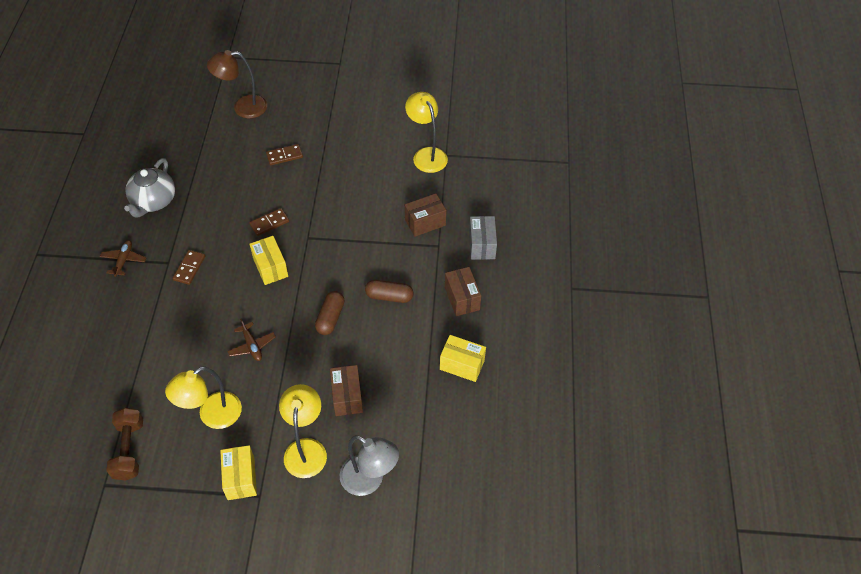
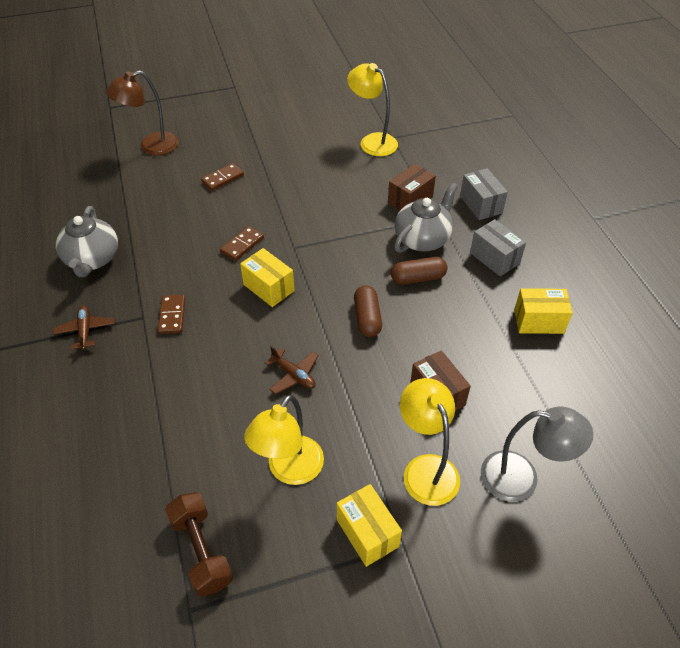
camera: 20 degrees left, 5 degrees down
brown box [445,267,481,316] -> grey box [470,219,526,276]
none -> grey teapot [394,182,458,253]

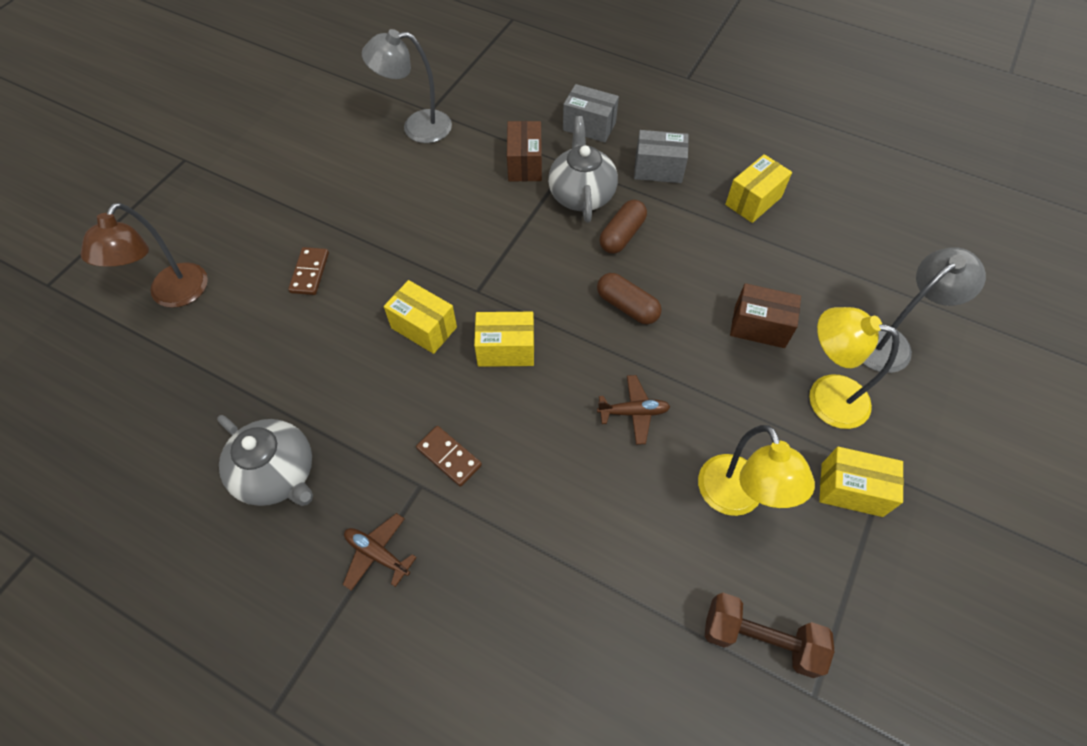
camera: 45 degrees left, 10 degrees up
brown domino [220,226,264,261] -> yellow box [384,280,457,354]
yellow lamp [347,63,398,156] -> grey lamp [362,29,452,143]

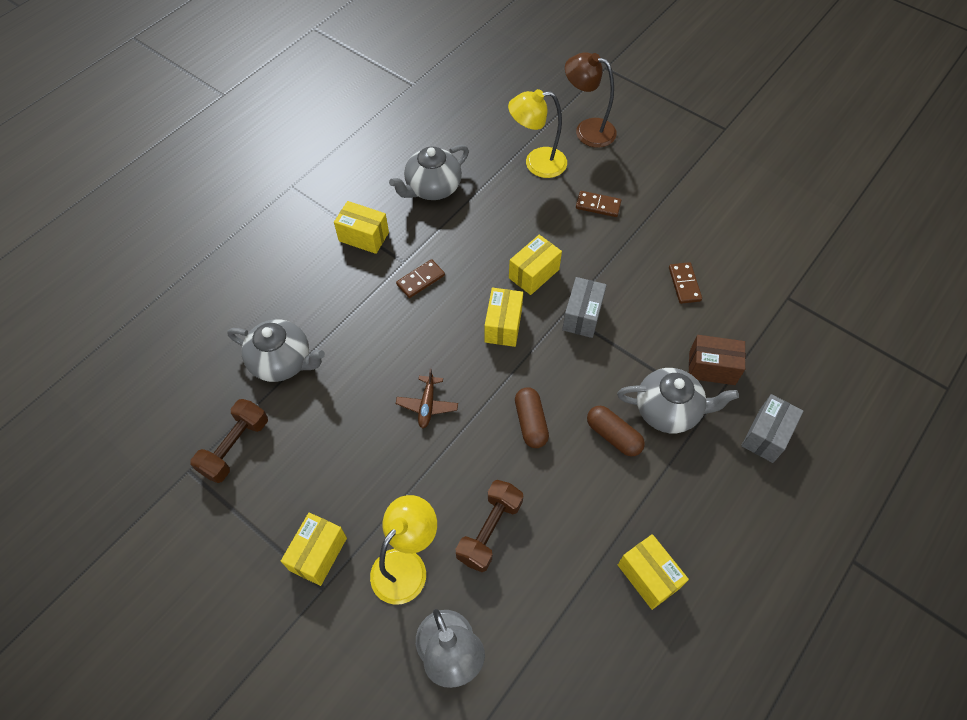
camera: 100 degrees right, 0 degrees up
brown plane [343,513,417,591] -> yellow box [334,201,389,254]
grey lamp [362,29,452,143] -> none
brown capsule [597,273,662,325] -> brown capsule turned 60 degrees counterclockwise [515,387,549,448]
grey box [634,130,689,183] -> grey box moved to [562,277,607,338]
yellow lamp [698,425,815,516] -> yellow lamp moved to [508,89,567,178]
brown box [730,283,801,348] -> brown dumbbell [456,480,523,572]
none -> grey teapot [227,320,325,382]
none -> brown domino [669,262,702,304]

